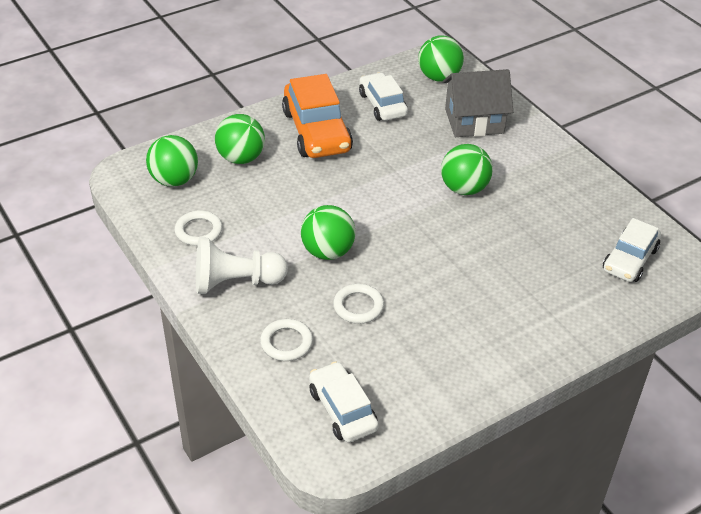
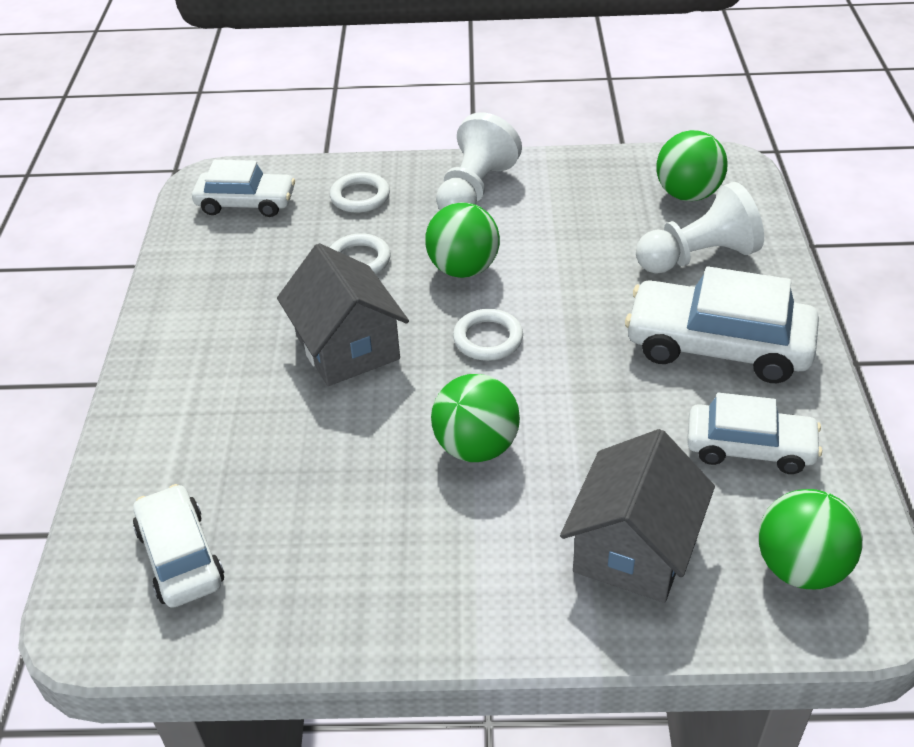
camera: 125 degrees right, 0 degrees up
white ring [175,210,222,246] -> white ring moved to [453,309,523,361]
green ball [215,114,265,164] -> white pawn [636,182,764,274]
orange car [282,74,353,158] -> white car [625,266,819,383]
none -> grey house [277,243,409,386]

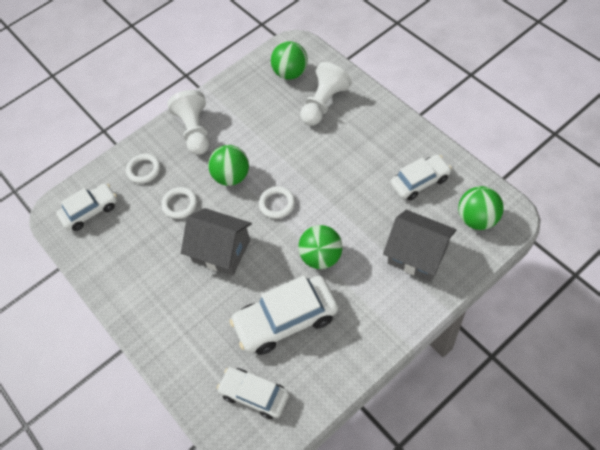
camera: 35 degrees left, 15 degrees up
grey house [560,429,715,603] -> grey house turned 45 degrees counterclockwise [383,210,456,282]
white car [625,266,819,383] -> white car moved to [230,275,338,355]

